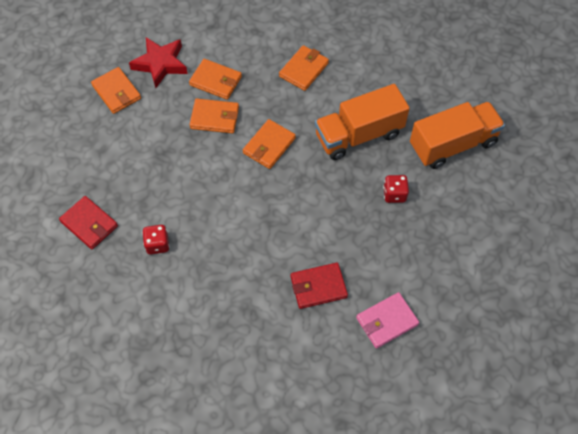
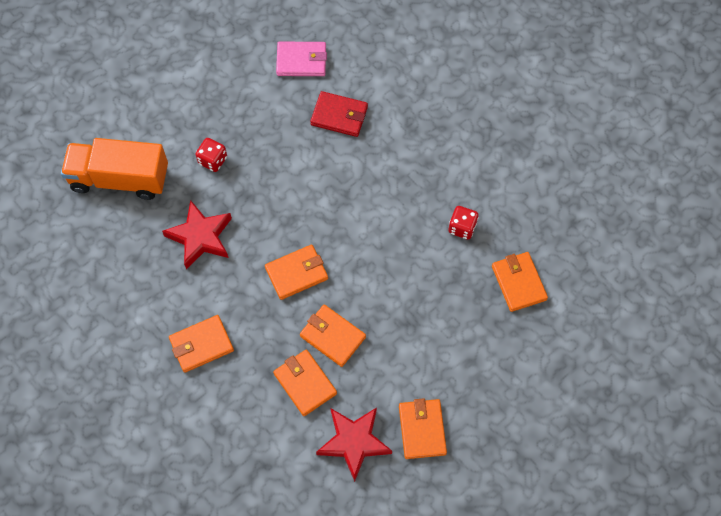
camera: 150 degrees left, 5 degrees up
red wallet [59,196,118,249] -> orange wallet [492,252,548,312]
orange truck [315,84,410,160] -> red star [162,200,232,269]

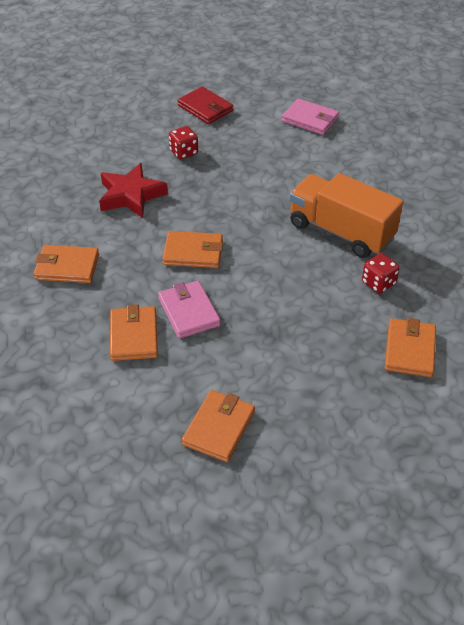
camera: 30 degrees right, 20 degrees down
orange truck [61,138,168,200] -> orange truck moved to [289,173,403,258]
orange wallet [300,305,366,367] -> pink wallet [158,281,221,339]
red wallet [310,91,368,137] -> red wallet moved to [177,87,233,124]
red star [316,407,392,482] -> none

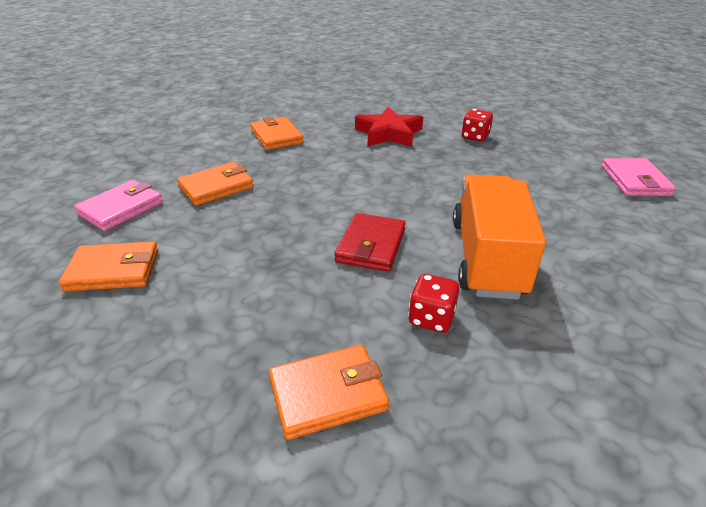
camera: 60 degrees right, 10 degrees down
pink wallet [158,281,221,339] -> pink wallet moved to [74,180,163,231]
orange wallet [162,231,223,268] -> none
red wallet [177,87,233,124] -> red wallet moved to [335,213,406,272]

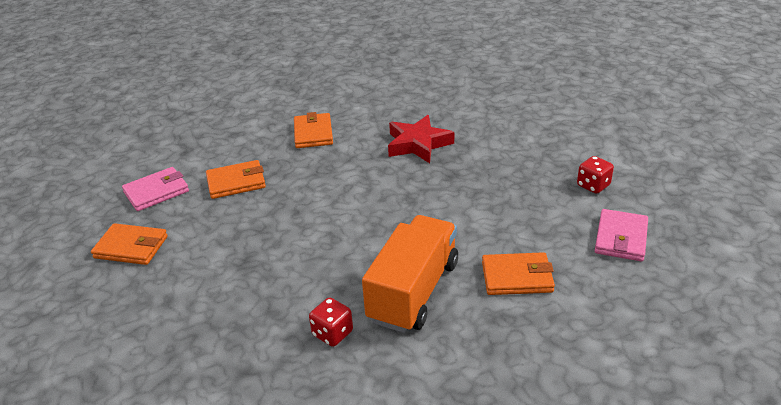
camera: 20 degrees right, 0 degrees up
orange wallet [269,345,389,440] -> orange wallet moved to [482,252,555,295]
red wallet [335,213,406,272] -> none
red dice [461,109,493,142] -> red dice moved to [577,156,614,194]

